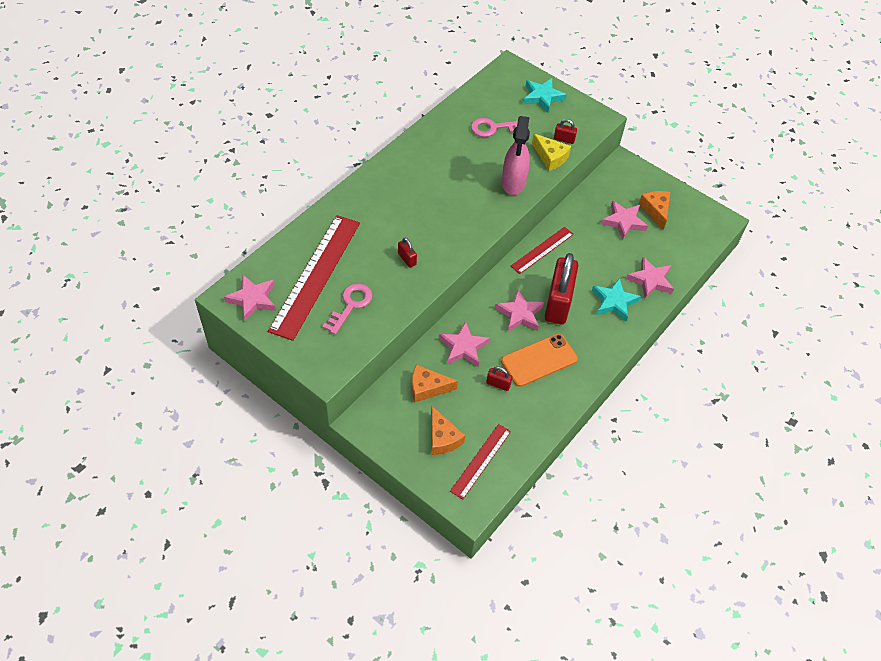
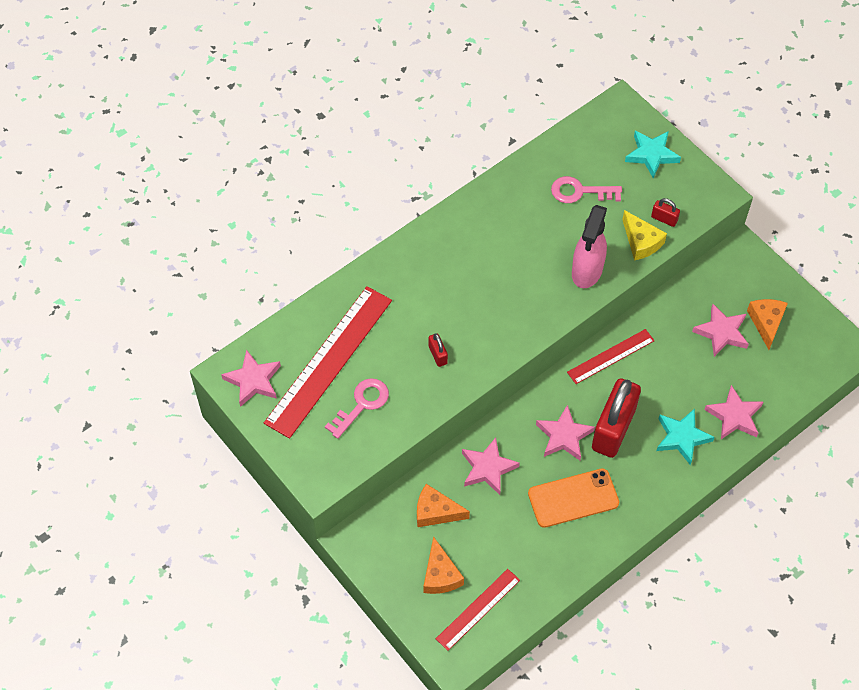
camera: 15 degrees right, 5 degrees up
red padlock [486,367,512,391] -> none

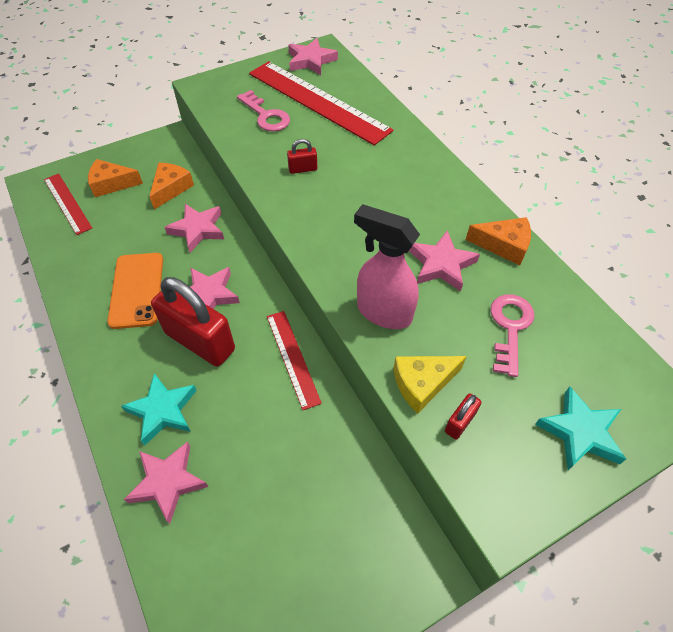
camera: 100 degrees right, 5 degrees down
pink star [692,304,749,357] -> pink star moved to [409,230,480,292]
orange cheese [747,299,788,350] -> orange cheese moved to [466,217,531,265]

